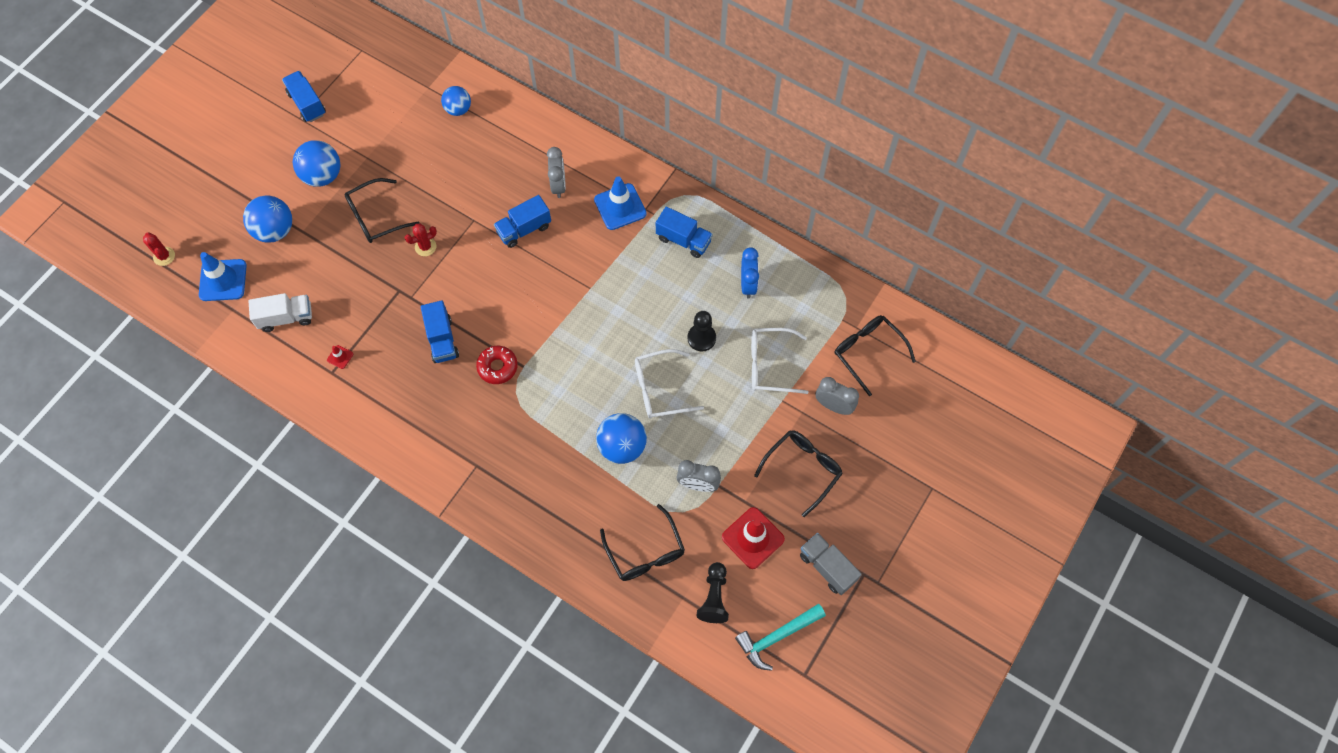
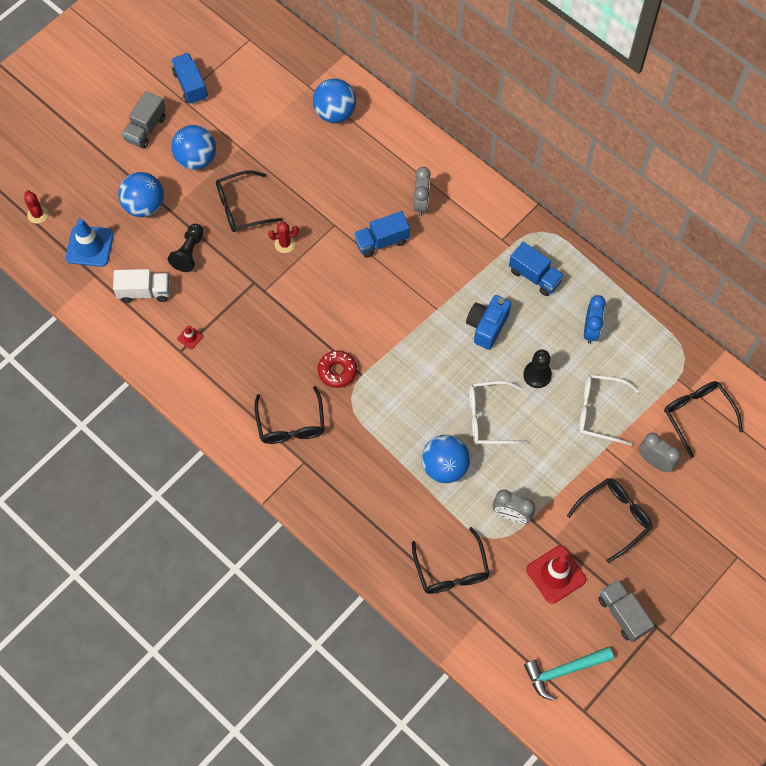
camera: 10 degrees right, 0 degrees up
blue truck [421,300,459,363] -> none
blue ball [441,86,471,116] -> blue ball [313,78,356,123], size x1.51
blue traffic cone [594,176,647,230] -> none
black pawn [696,562,729,623] -> black pawn moved to [168,224,204,272]
none -> grey truck [122,91,166,148]
none -> black glasses [254,386,325,444]
none -> blue camera [466,295,511,350]

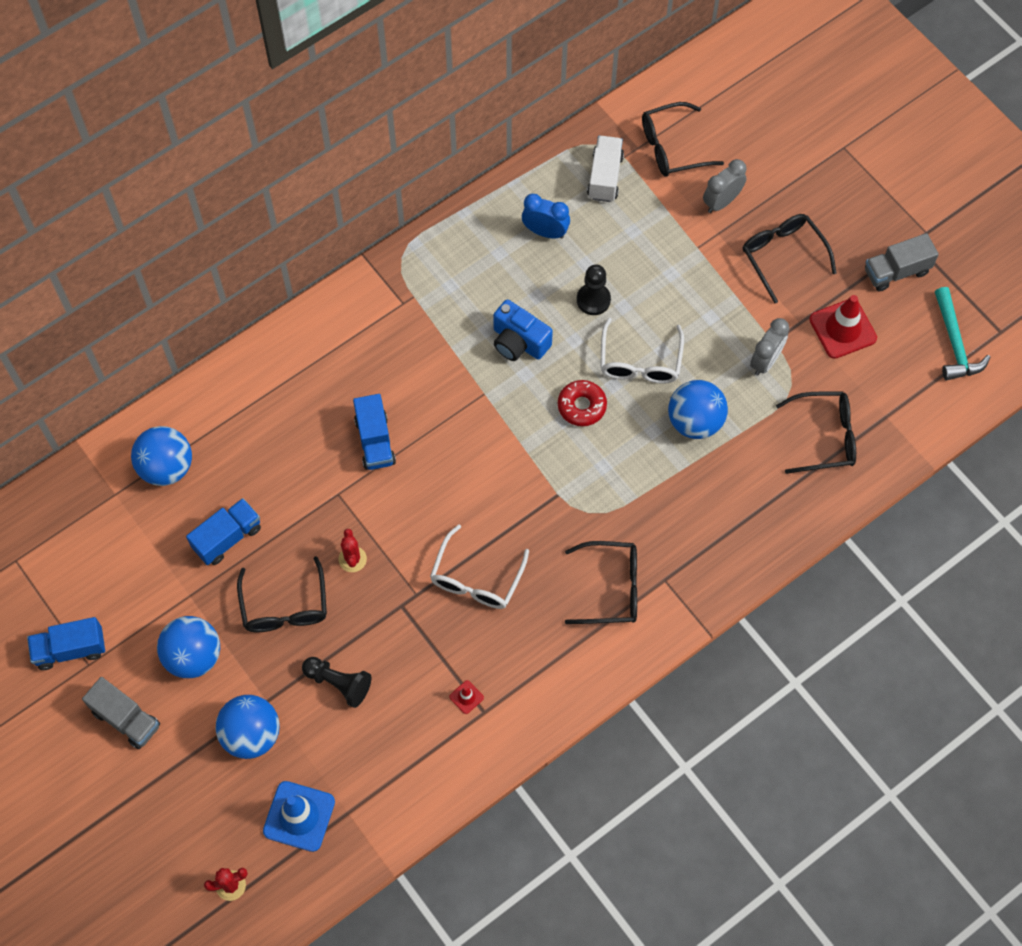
camera: 80 degrees left, 0 degrees up
white truck [113,269,170,303] -> white truck moved to [587,136,624,202]
red donut [318,350,357,388] -> red donut moved to [558,380,607,426]
grey clock [414,167,431,216] -> none
blue truck [509,242,564,296] -> blue truck moved to [186,498,261,565]
white glasses [579,374,640,446] -> white glasses moved to [430,524,529,609]

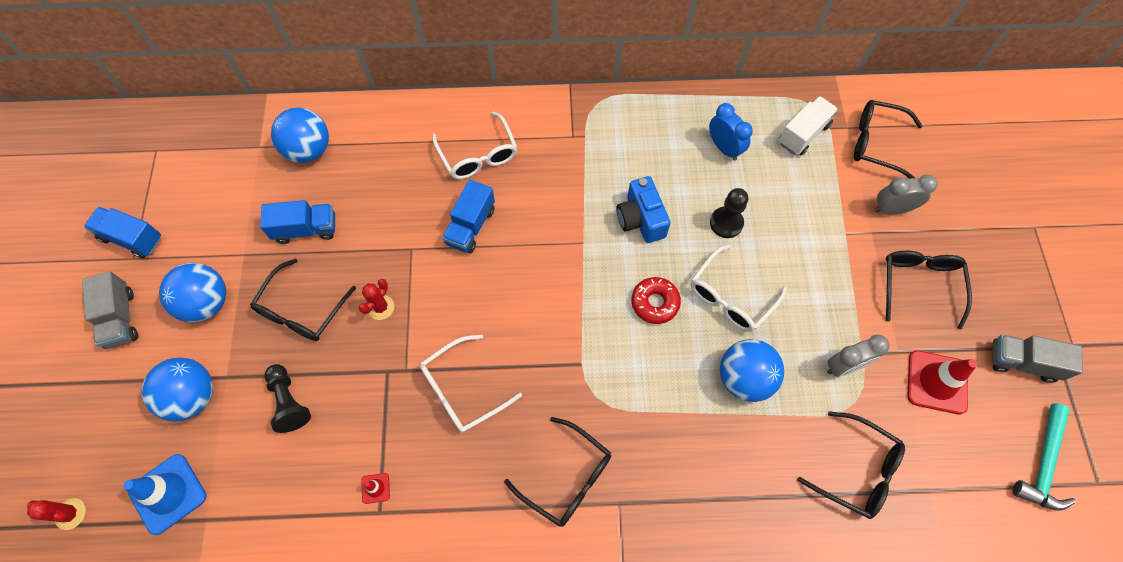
camera: 35 degrees right, 0 degrees up
none -> white glasses [432,112,517,179]

